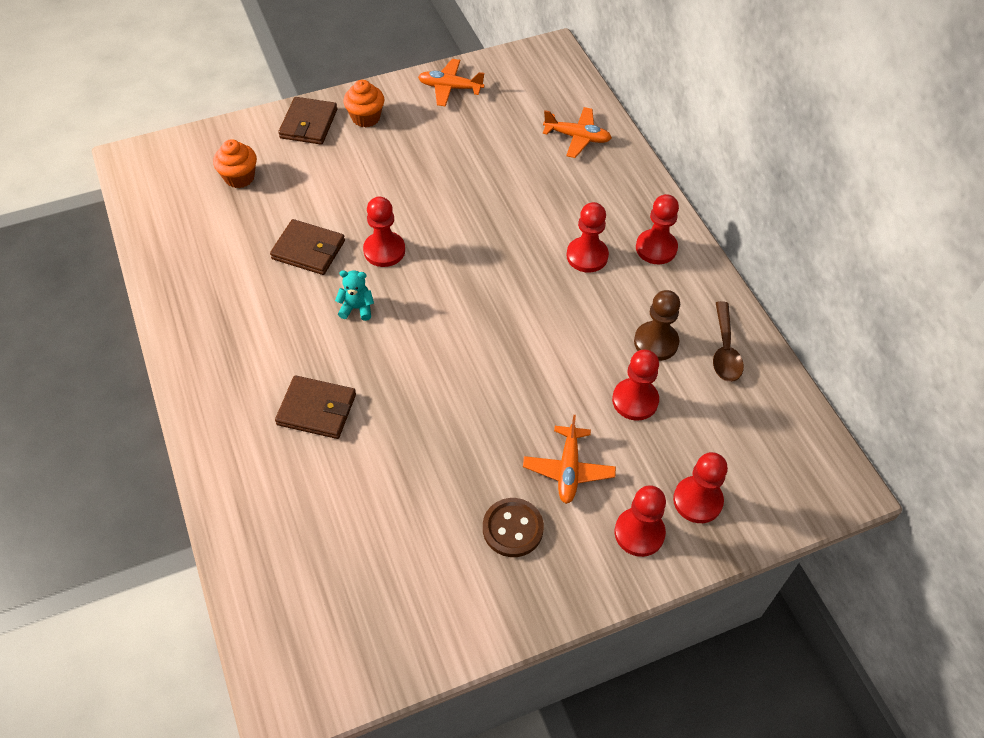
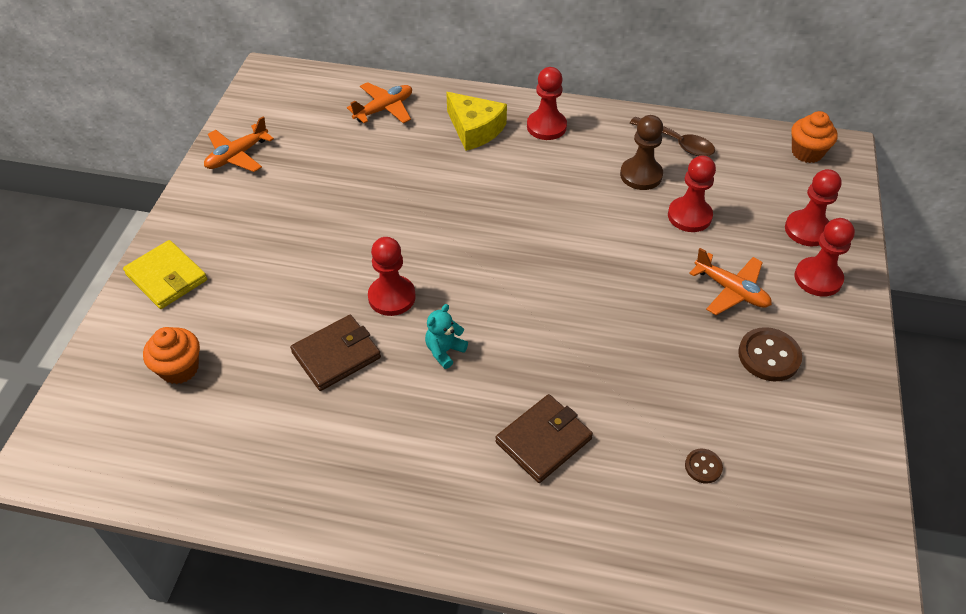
camera: 55 degrees left, 5 degrees down
brown wallet [278,97,337,145] -> yellow wallet [123,240,207,309]
orange cupcake [343,80,384,128] -> orange cupcake moved to [791,111,838,163]
red pawn [567,202,609,272] -> none
none -> yellow cheese [446,92,507,151]
none -> brown button [685,449,723,484]

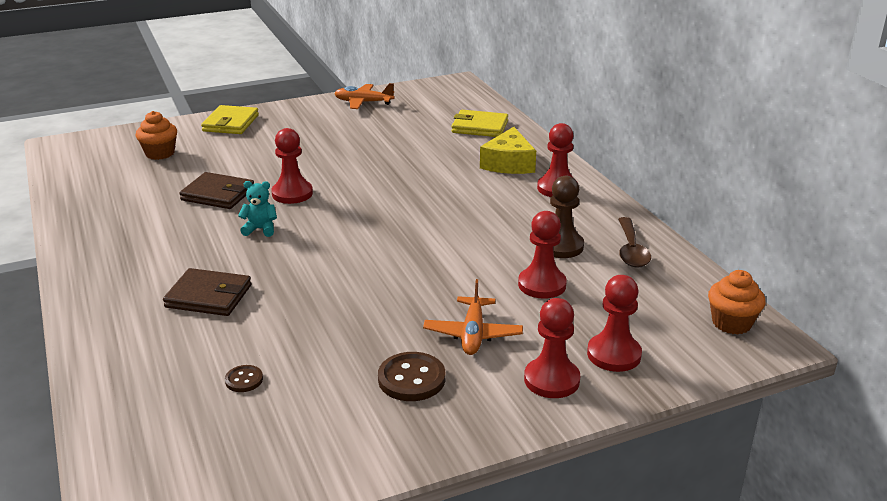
camera: 55 degrees right, 20 degrees down
orange plane [347,82,412,124] -> yellow wallet [452,110,508,137]

